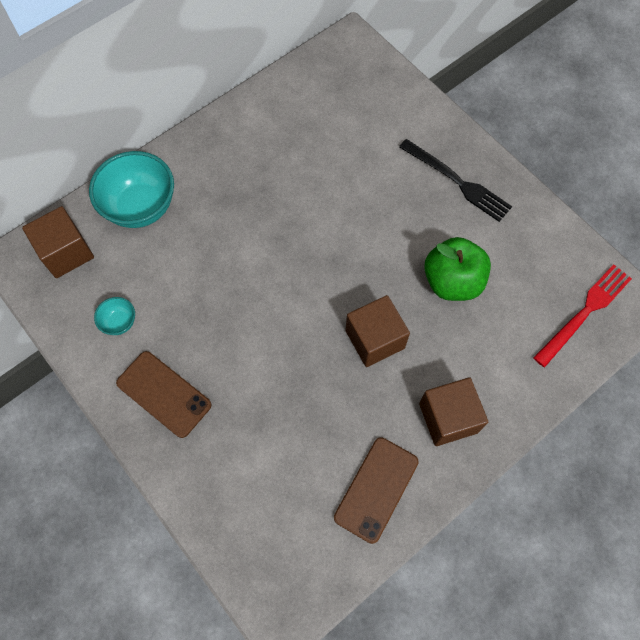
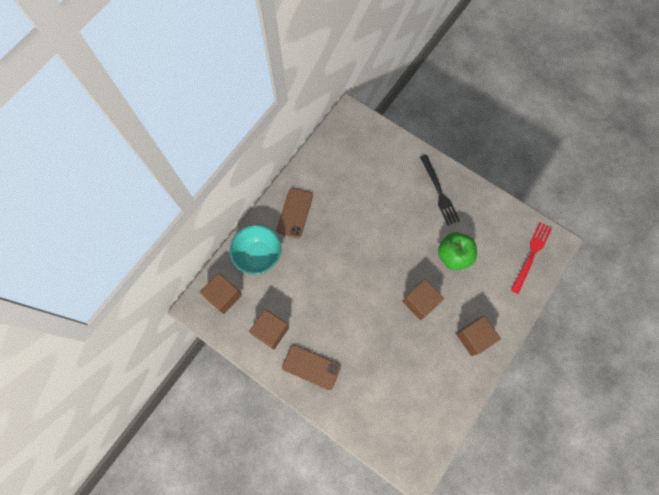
camera: 15 degrees left, 5 degrees up
turquoise bowl [94,297,135,335] -> brown cube [249,309,289,349]
brown phone [334,437,419,544] -> brown phone moved to [277,188,313,238]
black fork [399,139,512,222] -> black fork turned 45 degrees clockwise [420,155,460,225]

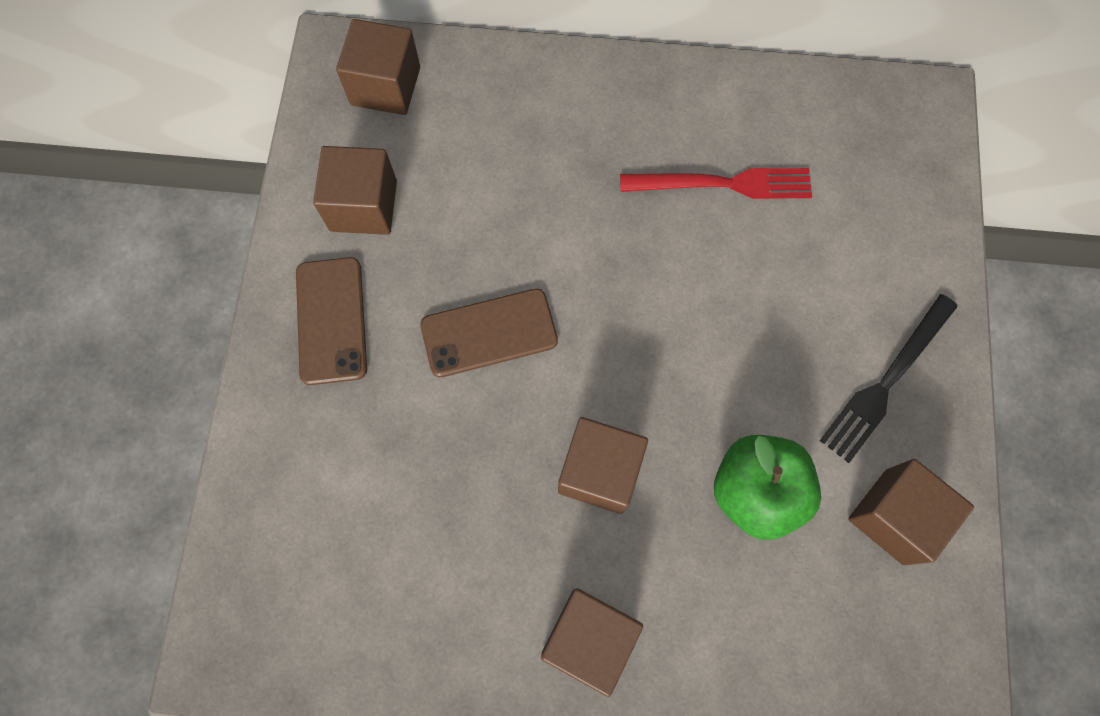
camera: 60 degrees right, 0 degrees up
turquoise bowl [230,225,281,275] -> none
brown phone [277,188,313,238] -> brown phone moved to [420,288,558,377]
red fork [511,222,552,294] -> red fork moved to [620,168,812,199]
none -> brown cube [848,459,974,565]

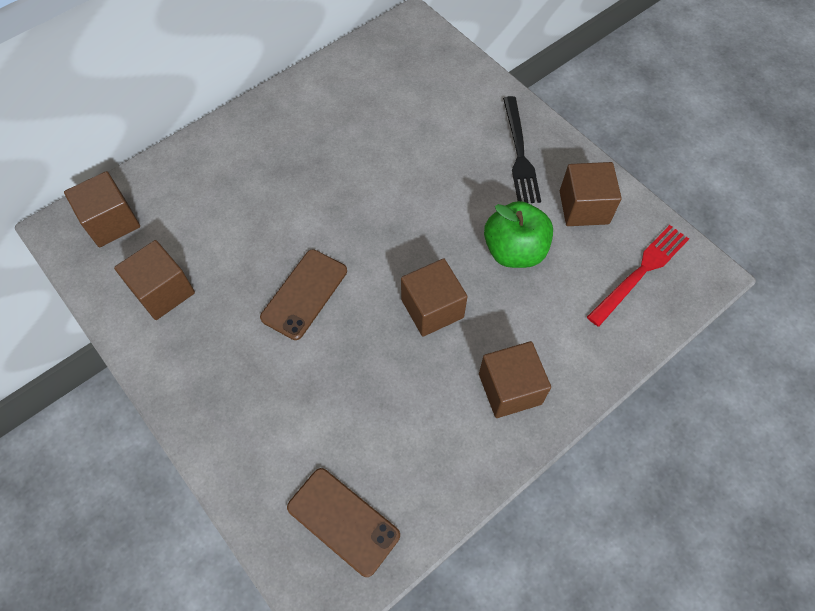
camera: 45 degrees left, 10 degrees down
brown phone [296,257,367,385] -> brown phone moved to [287,468,400,577]
red fork [620,168,812,199] -> red fork moved to [587,225,689,327]

